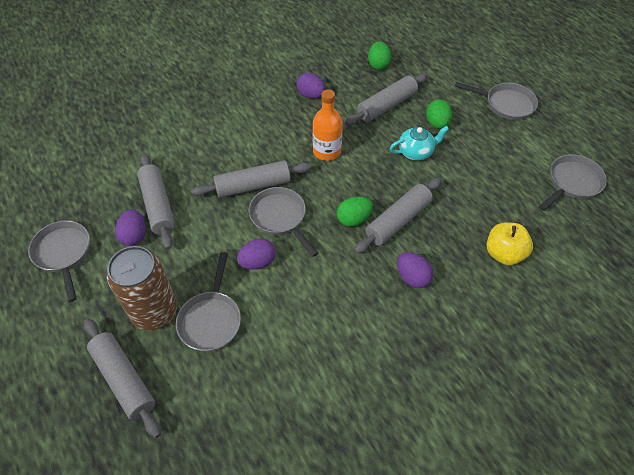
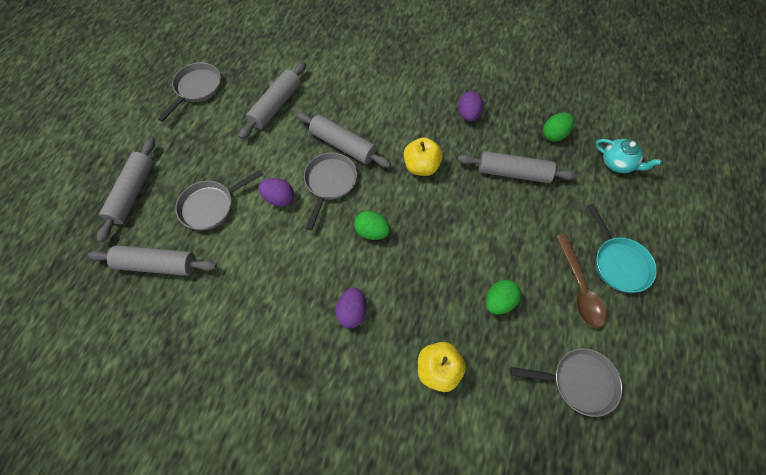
camera: 50 degrees right, 10 degrees up
brown can [107,246,177,330] -> none
purple egg [115,209,146,246] -> none
orange bottle [313,90,343,161] -> yellow apple [404,137,443,176]
grey rolling pin [354,178,441,254] -> grey rolling pin moved to [88,245,217,276]
turquoise teapot [390,126,449,161] -> turquoise teapot moved to [595,139,662,173]
green egg [426,99,452,129] -> green egg moved to [486,280,521,315]
grey pan [455,82,538,120] -> turquoise pan [587,204,657,293]
none -> brown spoon [556,234,607,328]

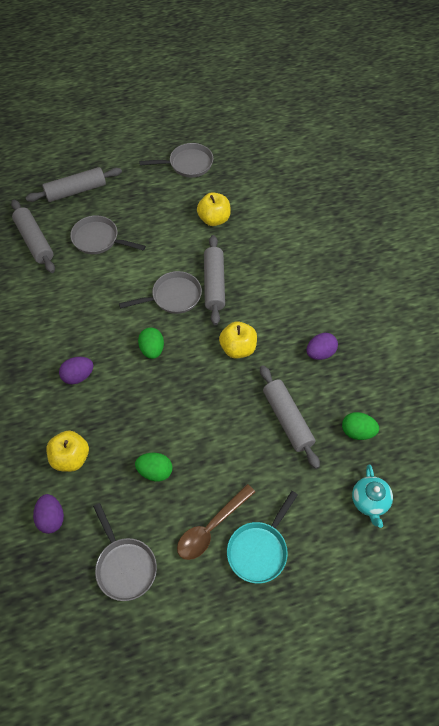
camera: 55 degrees right, 5 degrees down
grey rolling pin [239,62,306,139] -> yellow apple [197,192,231,226]
purple egg [258,178,294,207] -> purple egg moved to [33,494,64,534]

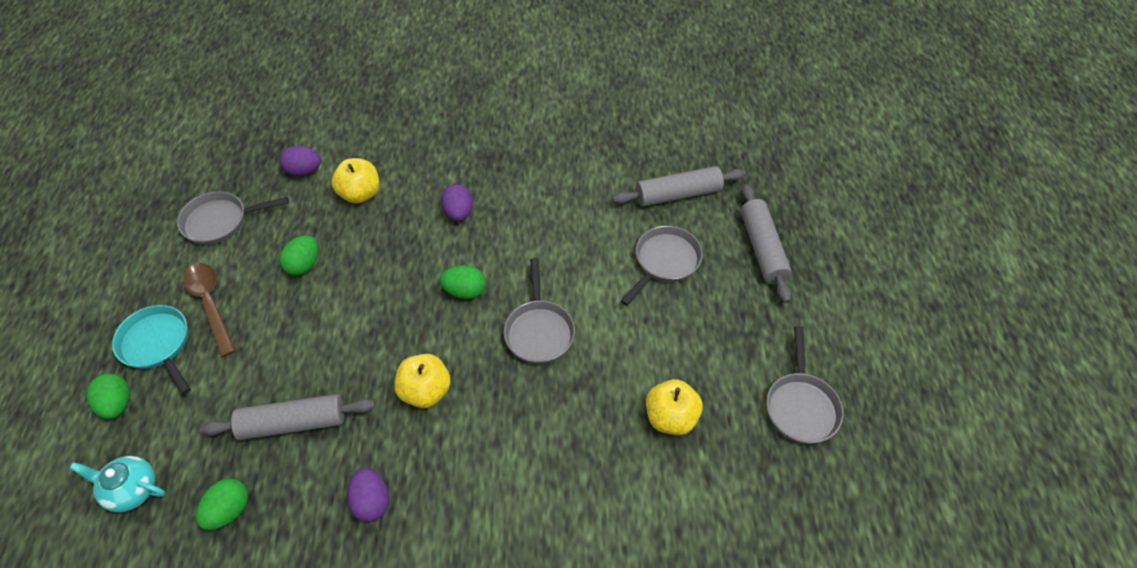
camera: 105 degrees right, 5 degrees down
grey rolling pin [204,235,225,325] -> none
none -> green egg [86,374,130,419]

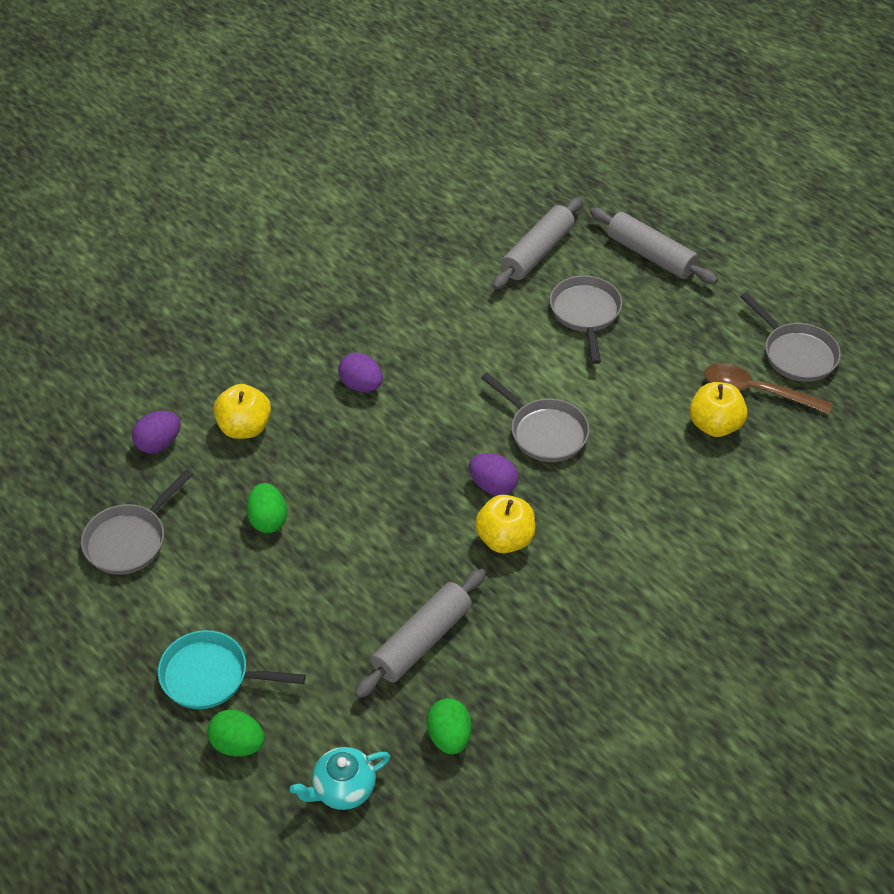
camera: 40 degrees left, 5 degrees down
brown spoon [183,263,236,357] -> brown spoon moved to [704,363,832,414]
purple egg [347,468,389,522] -> purple egg moved to [469,453,518,496]
green egg [440,265,485,299] -> none

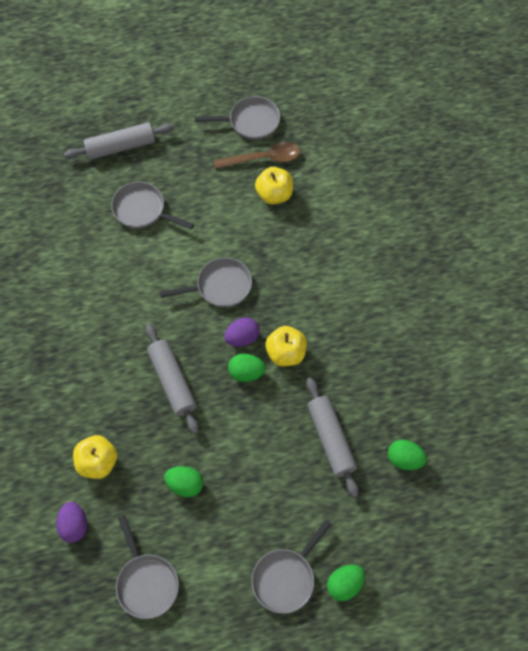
camera: 60 degrees left, 15 degrees up
turquoise pan [158,630,306,709] -> grey pan [251,520,332,614]
turquoise teapot [290,747,391,810] -> none
purple egg [338,352,383,392] -> none
grey rolling pin [492,197,582,289] -> grey rolling pin moved to [145,324,199,434]
brown spoon [704,363,832,414] -> brown spoon turned 150 degrees counterclockwise [214,142,300,169]
none -> green egg [228,354,266,382]

